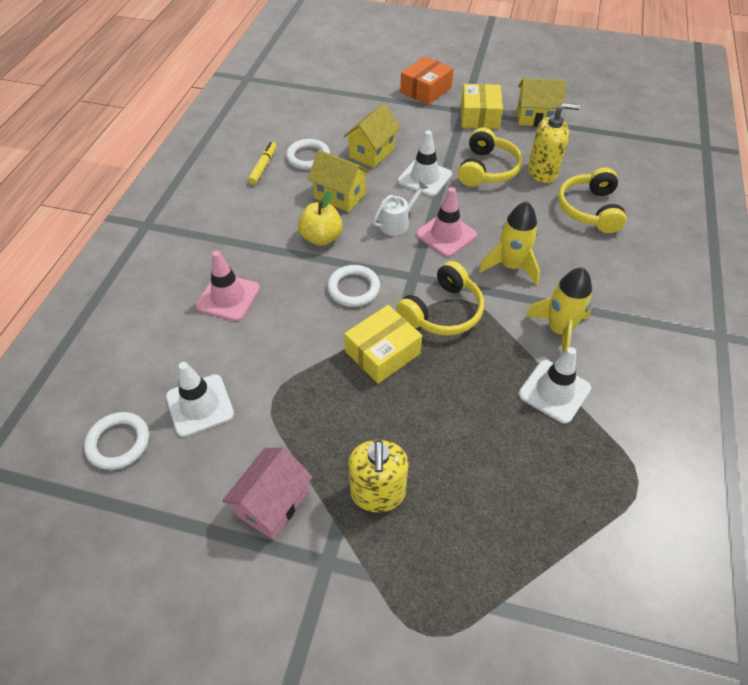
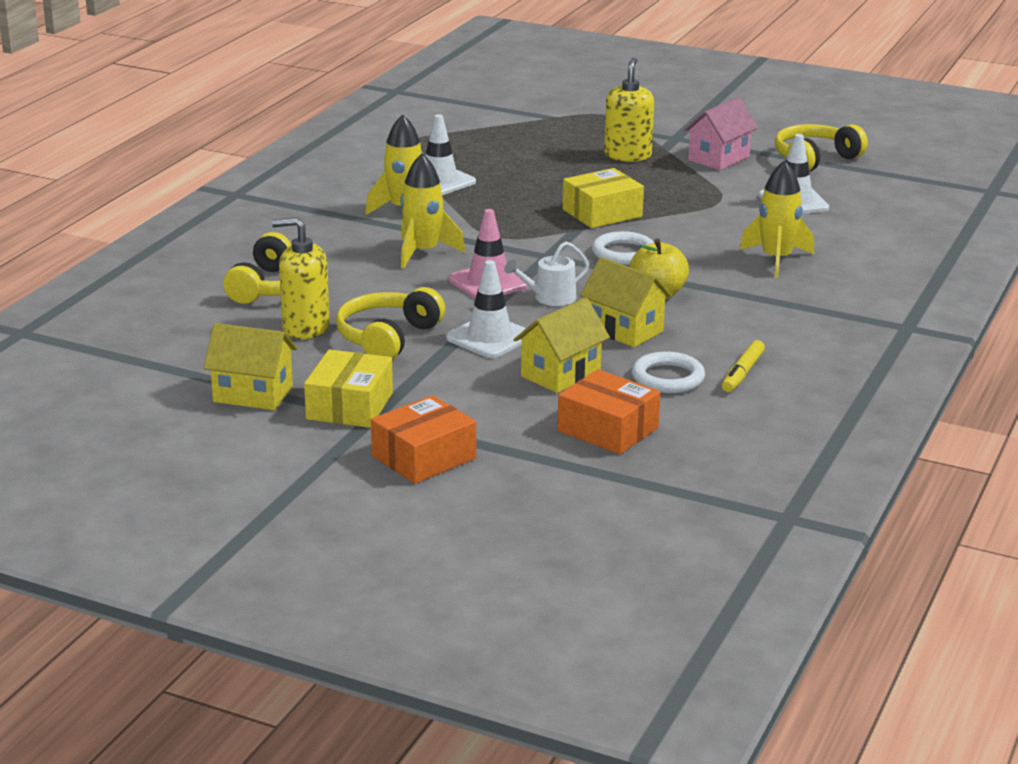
camera: 170 degrees left, 25 degrees down
white ring [84,412,149,470] -> none
pink traffic cone [196,251,260,321] -> yellow rocket [740,160,814,278]
yellow headphones [396,261,484,335] -> yellow headphones moved to [775,124,868,171]
none -> orange box [557,369,660,455]

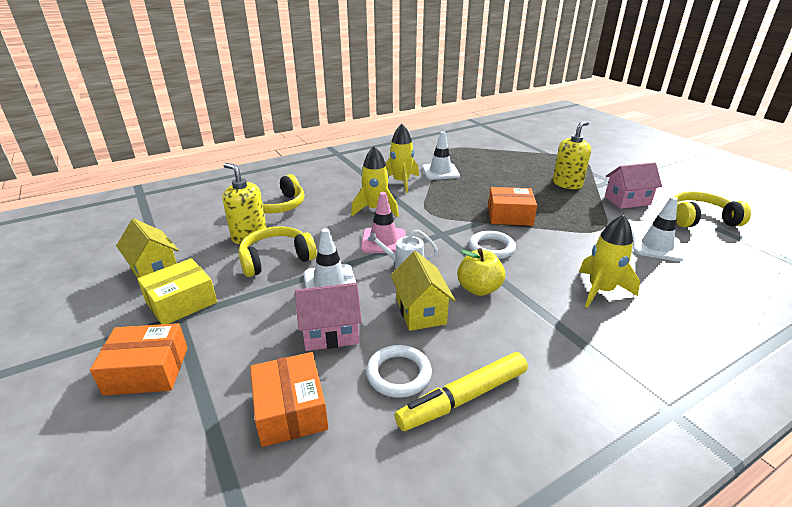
camera: 35 degrees right, 5 degrees up
yellow house [514,298,610,393] -> pink house [295,283,362,351]
yellow box [563,168,644,228] -> orange box [488,187,537,226]
yellow marker [722,340,765,392] -> yellow marker [395,352,528,431], size x1.63

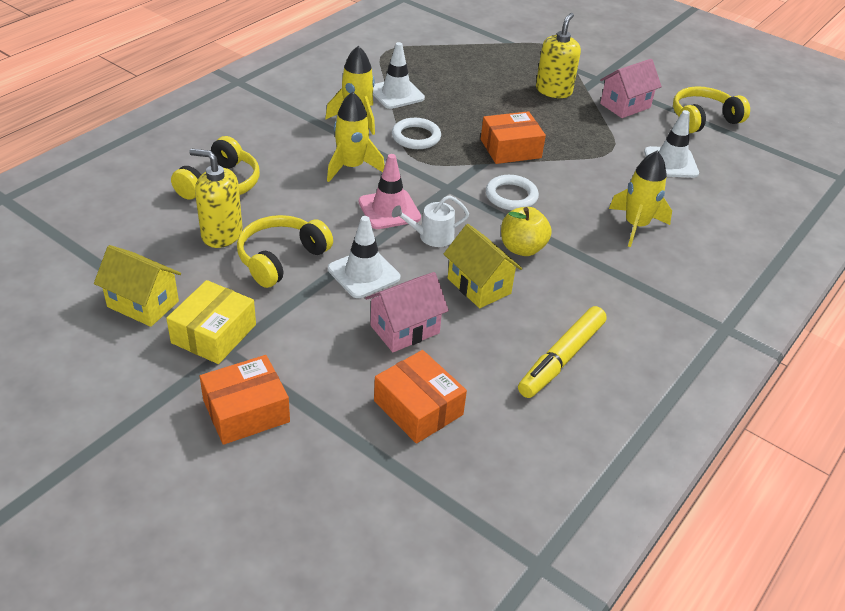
camera: 25 degrees left, 10 degrees up
white ring [366,345,432,398] -> white ring moved to [392,118,441,149]

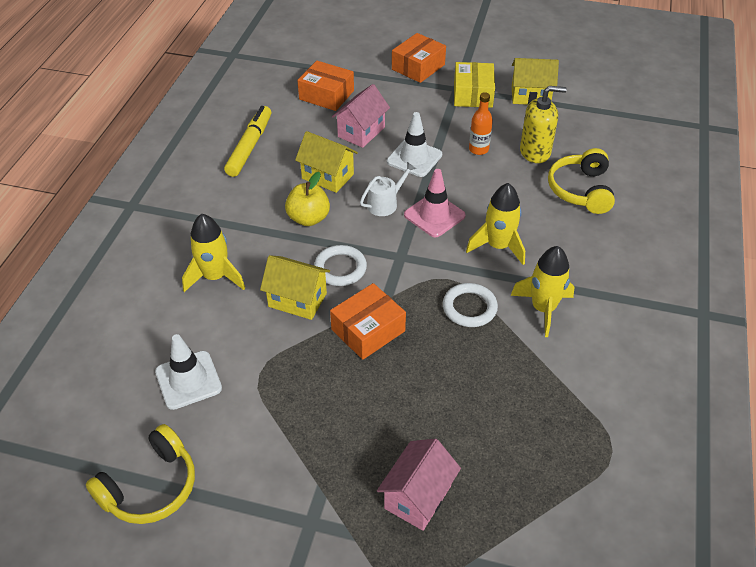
camera: 160 degrees right, 5 degrees up
yellow headphones [237,215,333,288] -> orange bottle [469,92,493,155]
white traffic cone [373,42,425,109] -> none
yellow soap dispenser [536,13,581,98] -> none
pink house [600,59,662,118] -> pink house moved to [377,439,461,531]
none -> yellow house [260,255,330,320]

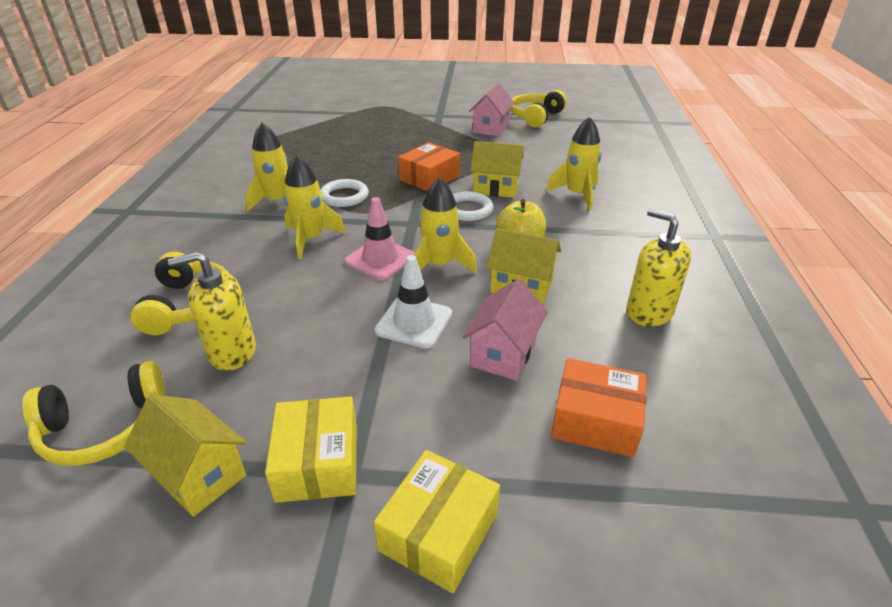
camera: 170 degrees right, 10 degrees down
white traffic cone [155,334,222,410] -> none
yellow marker [224,106,271,177] -> yellow soap dispenser [626,208,691,327]
white watering can [360,162,416,216] -> yellow rocket [414,177,477,273]
pink house [377,439,461,531] -> pink house moved to [469,83,514,136]
orange box [392,33,446,83] -> yellow box [374,450,500,593]
orange bottle [469,92,493,155] -> none
yellow house [512,58,559,105] -> yellow house turned 45 degrees clockwise [124,394,246,517]
none -> yellow headphones [22,361,166,466]

